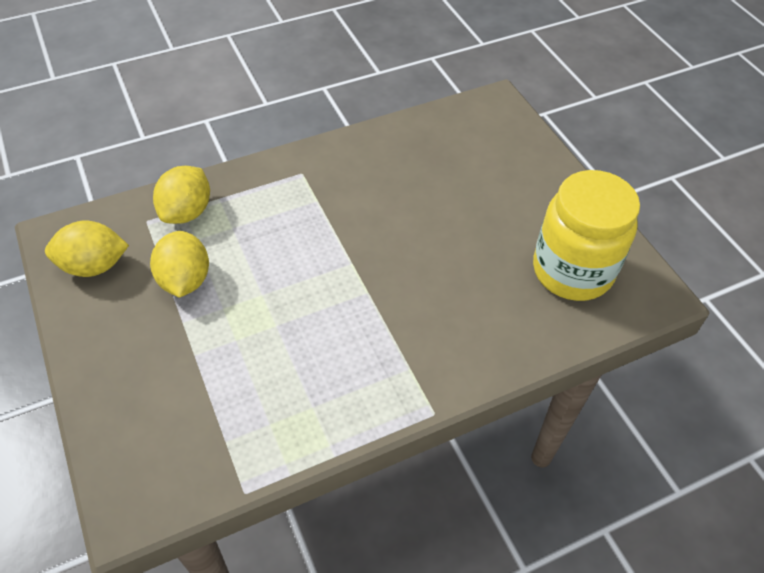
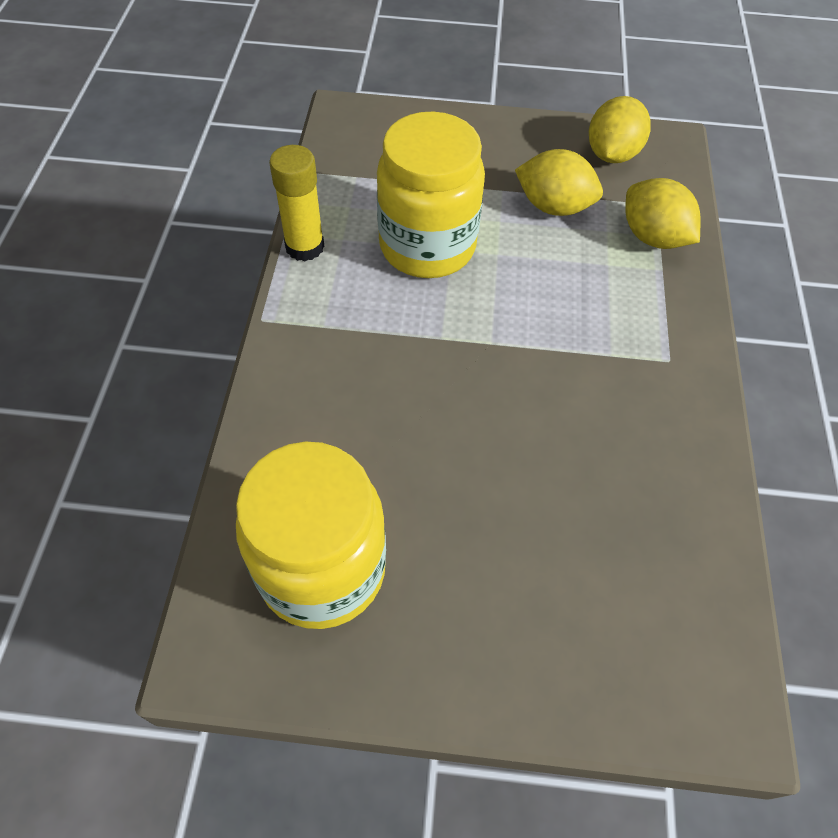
camera: 120 degrees right, 5 degrees up
none -> yellow glue stick [269,145,325,261]
none -> yellow jar [377,112,485,278]

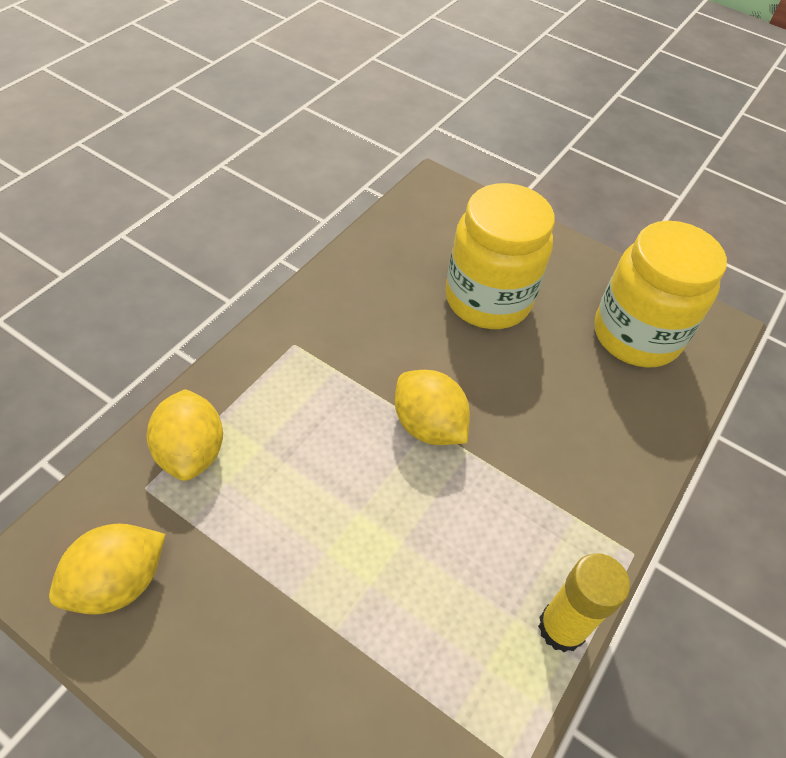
camera: 155 degrees left, 5 degrees down
yellow jar [377,112,485,278] -> yellow jar moved to [445,183,555,329]
yellow lemon [515,149,603,216] -> yellow lemon moved to [395,370,470,445]

